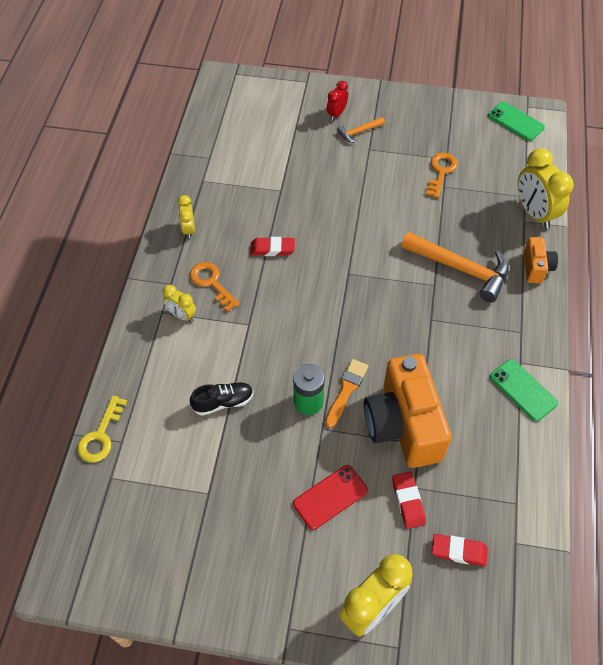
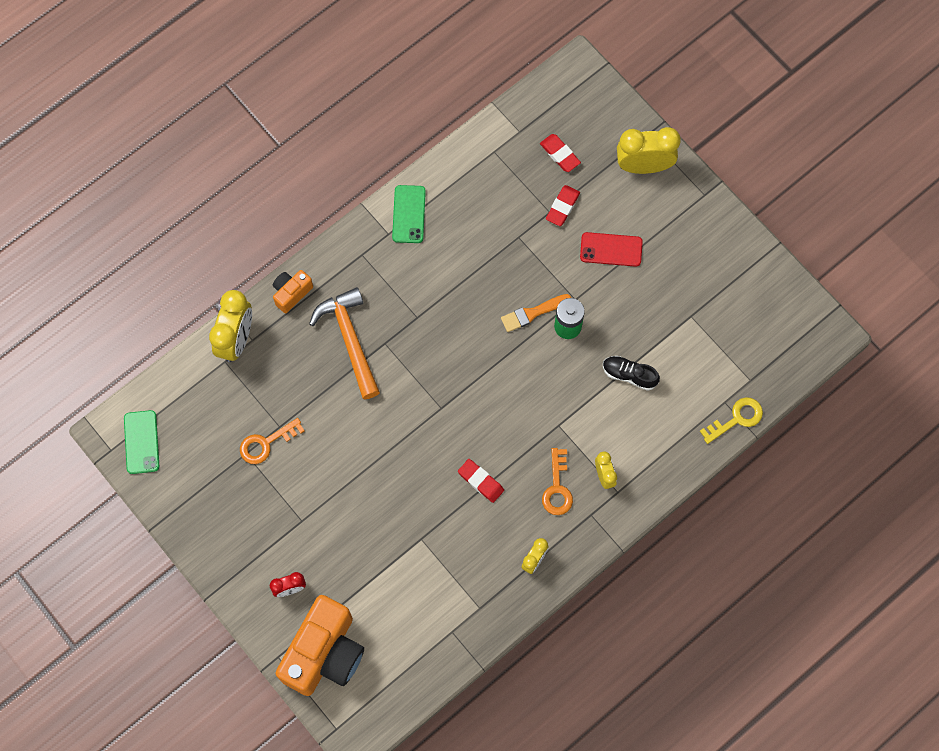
camera: 140 degrees left, 15 degrees up
orange hammer [337,117,385,143] -> none
orange camera [364,354,452,468] -> orange camera moved to [276,595,364,696]

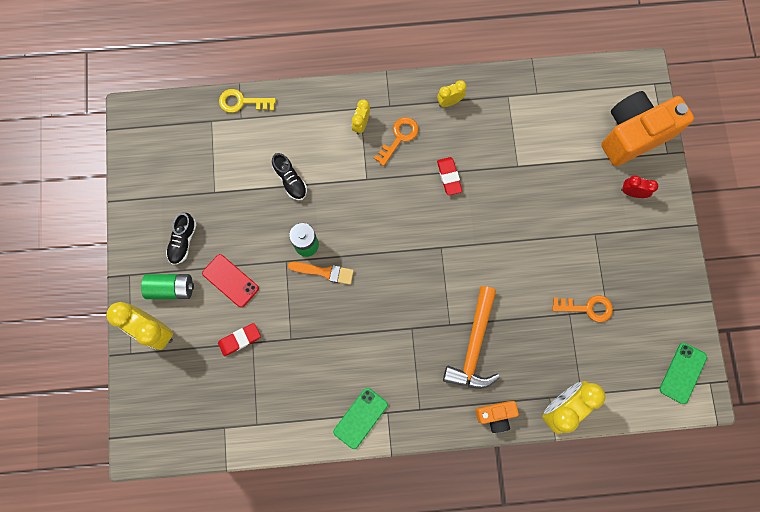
camera: 145 degrees left, 5 degrees up
red eraser [540,134,581,172] -> none
none -> green battery [141,274,194,299]
none -> black shoe [166,213,197,265]

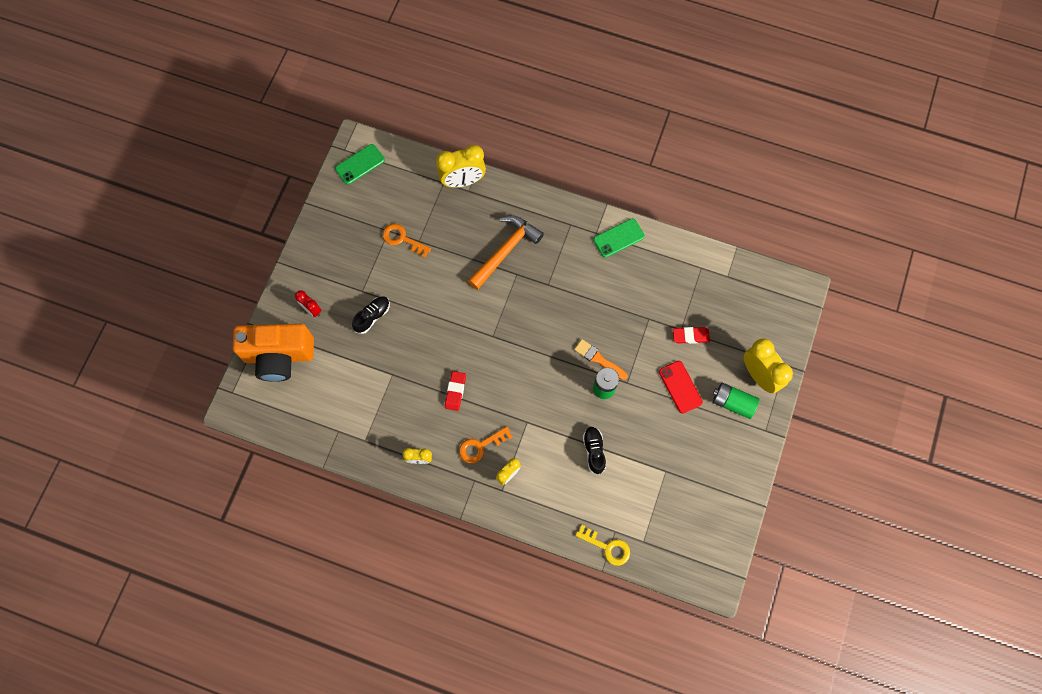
camera: 155 degrees left, 5 degrees down
black shoe [166,213,197,265] -> black shoe moved to [352,296,390,334]
orange camera [475,401,519,433] -> none

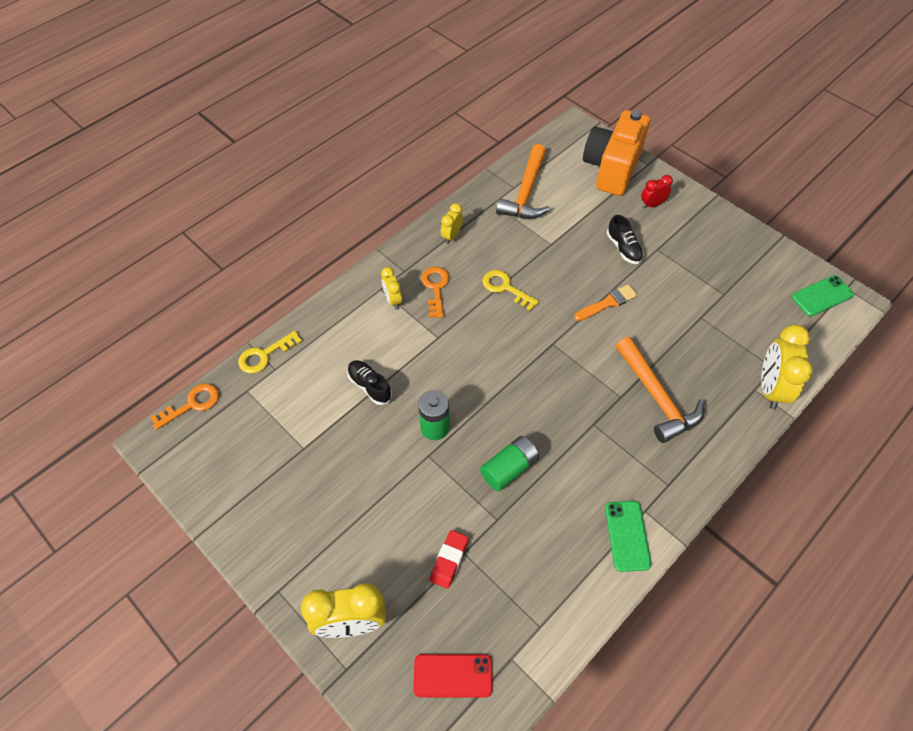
camera: 115 degrees right, 15 degrees down
green phone [335,144,385,185] -> green phone turned 75 degrees clockwise [791,275,854,316]
orange key [383,224,431,258] -> orange key moved to [150,384,219,430]
red eraser [445,371,466,411] -> yellow key [482,270,539,311]
orange brush [574,339,628,380] -> orange brush moved to [574,284,638,321]
black shoe [583,426,606,475] -> black shoe turned 150 degrees counterclockwise [347,360,392,405]
red phone [659,361,703,414] -> red phone moved to [414,654,492,698]
green battery [713,383,760,419] -> green battery moved to [480,436,539,491]
none -> orange hammer [496,144,550,218]

